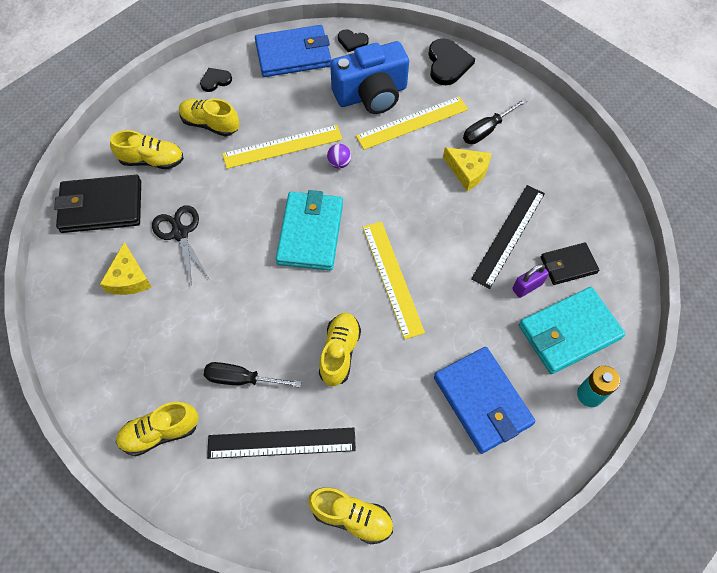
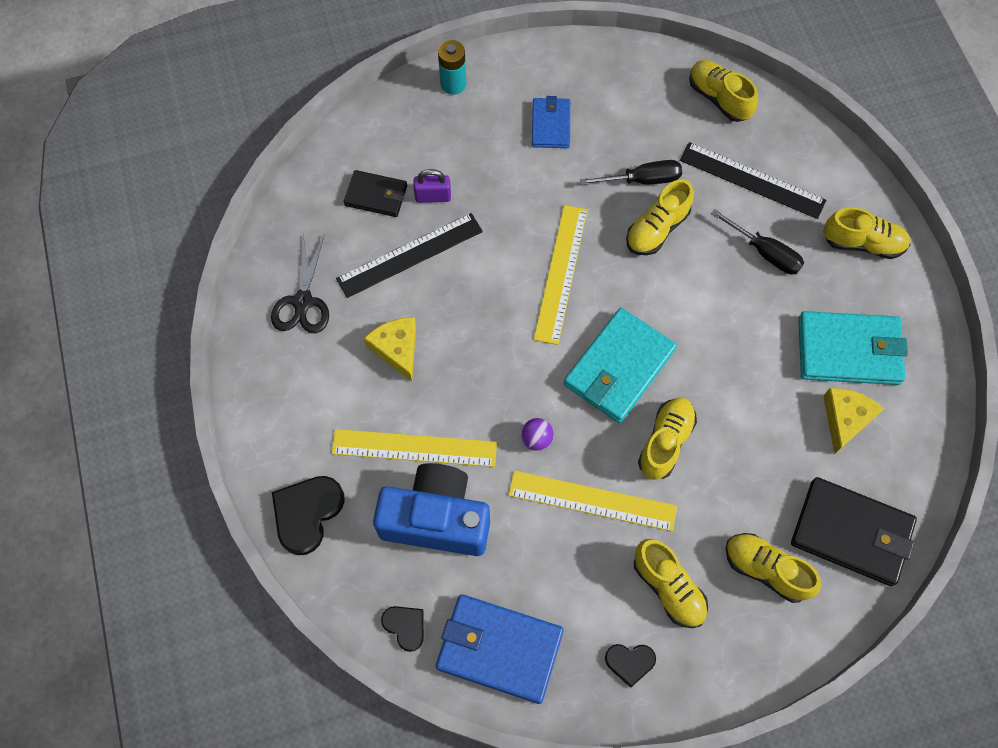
camera: 150 degrees left, 5 degrees up
black scissors [152,205,209,286] -> black scissors moved to [271,236,329,333]
blue wallet [434,347,535,454] -> blue wallet [532,96,570,148], size x0.59
black screwdriver [463,98,527,144] -> black screwdriver moved to [580,160,682,185]
turquoise wallet [519,287,625,374] -> turquoise wallet moved to [798,311,908,385]
none -> yellow shoe [638,397,697,480]

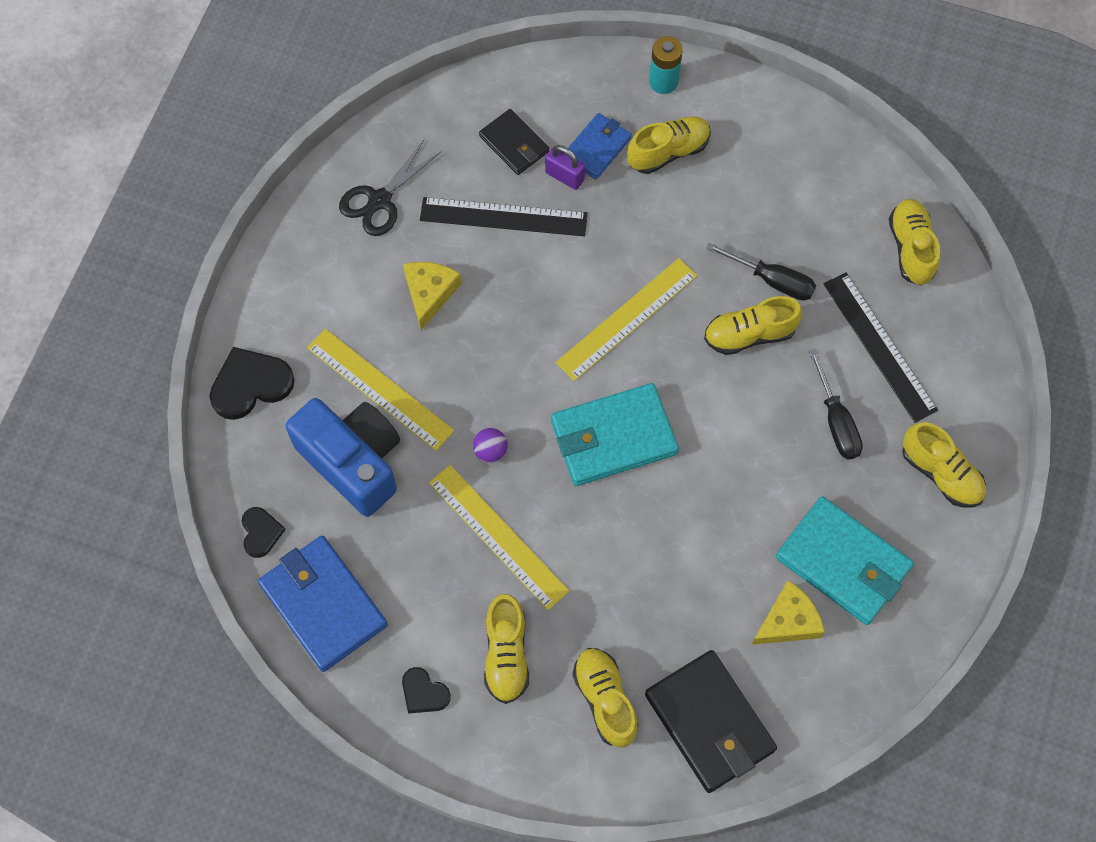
camera: 35 degrees right, 0 degrees up
blue wallet [532,96,570,148] -> blue wallet moved to [568,113,632,180]
yellow shoe [638,397,697,480] -> yellow shoe moved to [627,116,711,174]

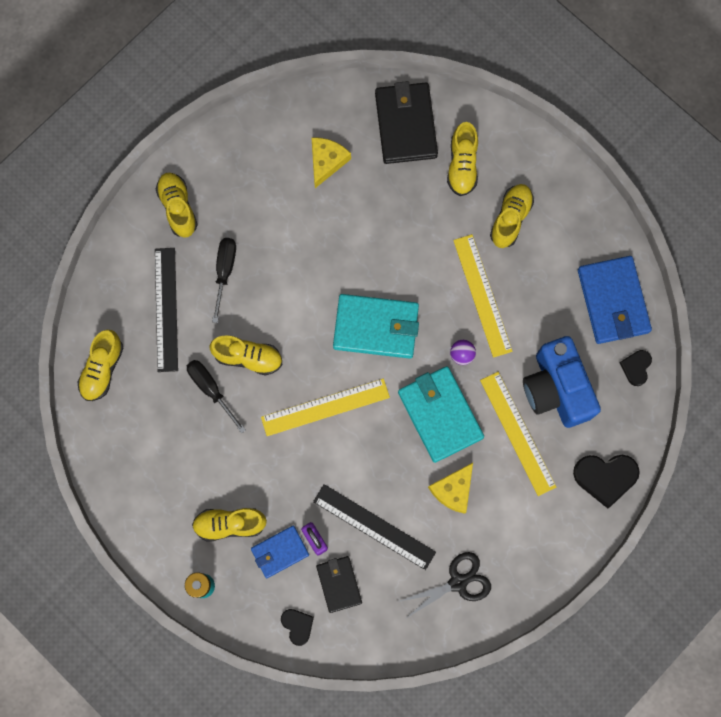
camera: 155 degrees left, 10 degrees up
black heart [402,667,451,714] -> black heart moved to [281,609,314,646]
yellow cheese [752,580,825,645] -> yellow cheese turned 120 degrees clockwise [311,137,351,188]
turquoise wallet [776,496,914,625] -> turquoise wallet moved to [398,366,484,463]

